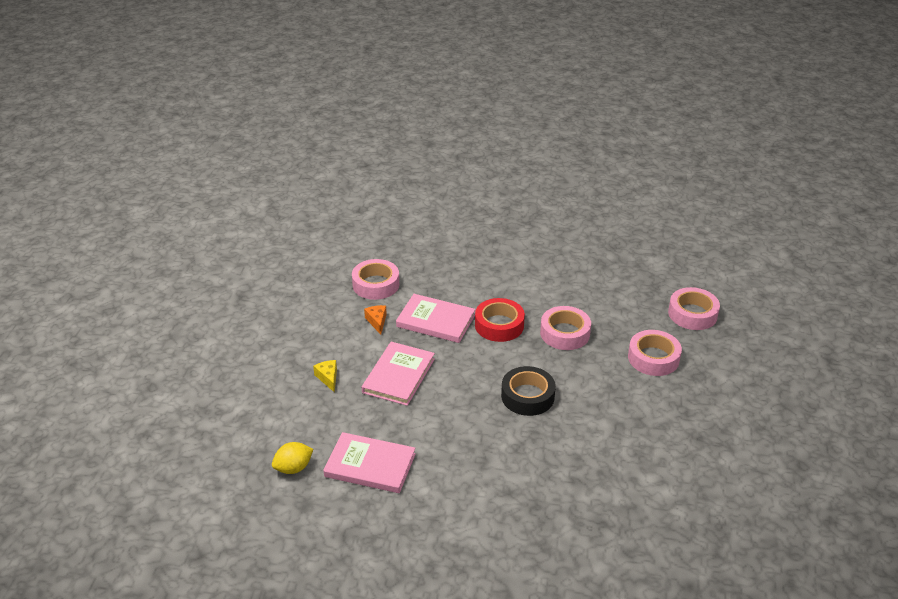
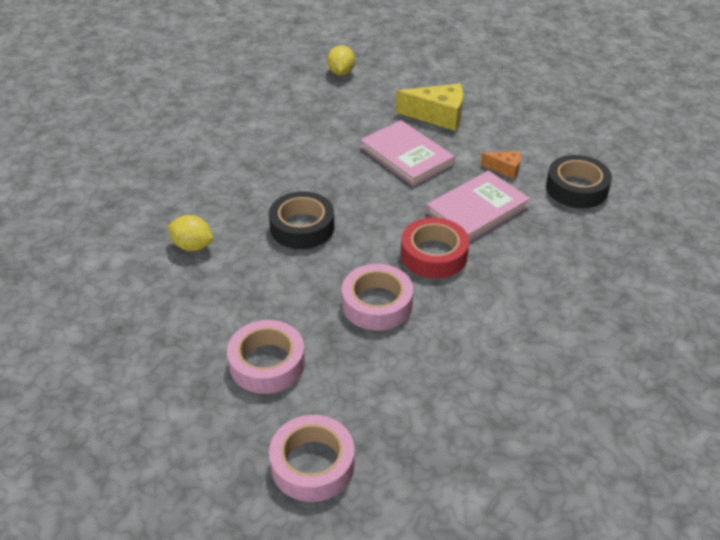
camera: 120 degrees right, 5 degrees up
yellow cheese [313,360,337,393] -> yellow cheese [396,83,463,131], size x1.84
pink book [323,432,416,493] -> none
pink tape [352,259,399,300] -> black tape [546,155,612,208]
none -> yellow lemon [167,215,213,251]

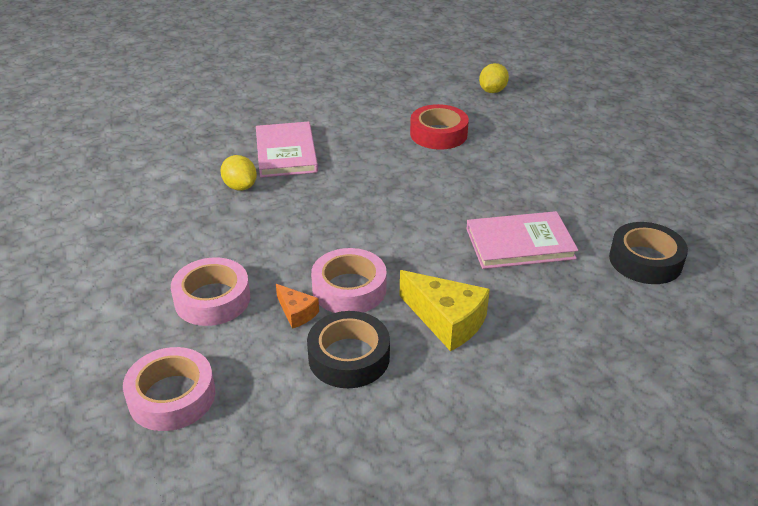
camera: 30 degrees right, 5 degrees down
black tape [269,191,335,249] -> black tape moved to [307,311,390,388]
pink book [360,120,455,186] -> pink book moved to [256,122,318,178]
yellow cheese [396,83,463,131] -> yellow cheese moved to [400,270,490,351]
red tape [401,217,469,278] -> red tape moved to [410,104,469,150]
orange cheese [481,151,521,179] -> orange cheese moved to [276,284,319,329]

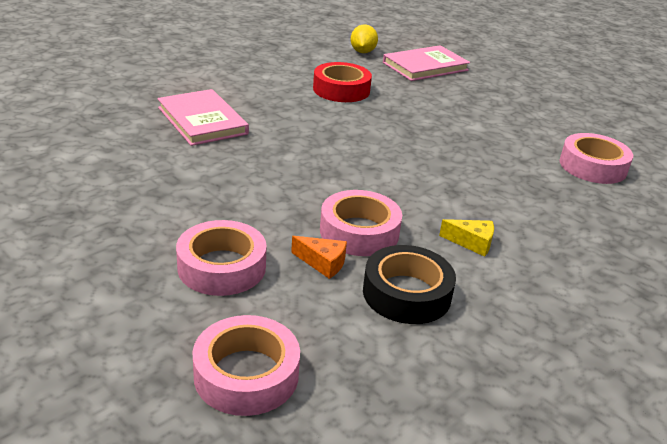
camera: 25 degrees left, 5 degrees down
yellow lemon [220,155,257,191] -> none
yellow cheese [400,270,490,351] -> yellow cheese [439,219,494,257], size x0.54
pink book [466,211,578,269] -> pink book moved to [383,45,470,81]
black tape [609,222,688,284] -> pink tape [559,133,633,184]

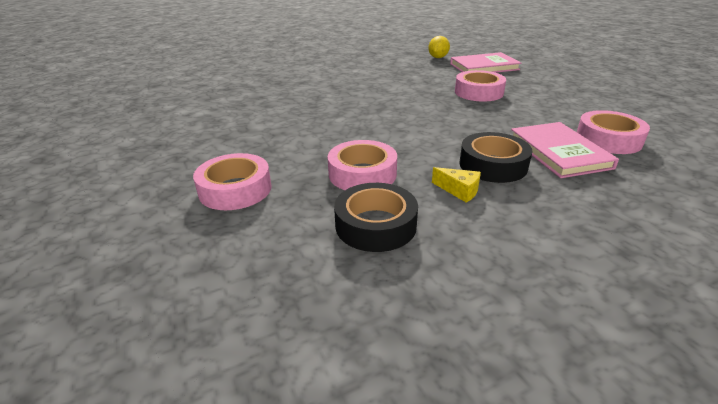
camera: 20 degrees right, 0 degrees up
pink book [158,89,249,146] -> pink book moved to [511,122,619,178]
pink tape [192,315,300,416] -> pink tape moved to [455,70,506,102]
orange cheese [291,236,347,279] -> none
red tape [313,62,372,102] -> none
none -> black tape [459,132,532,183]

